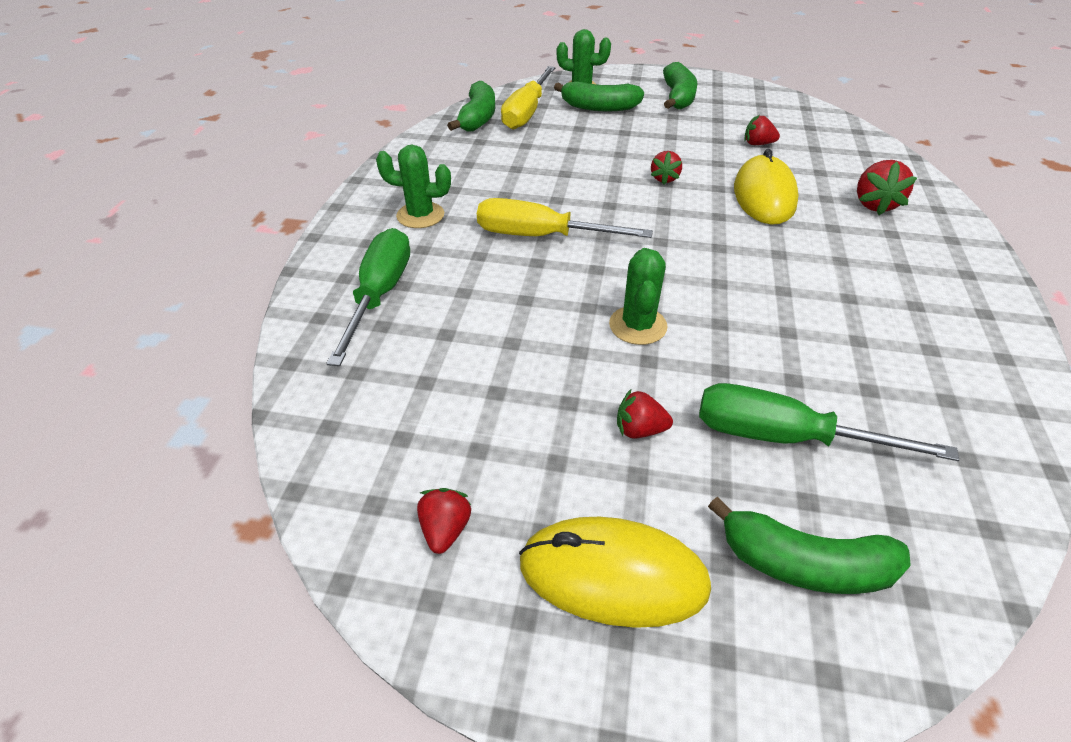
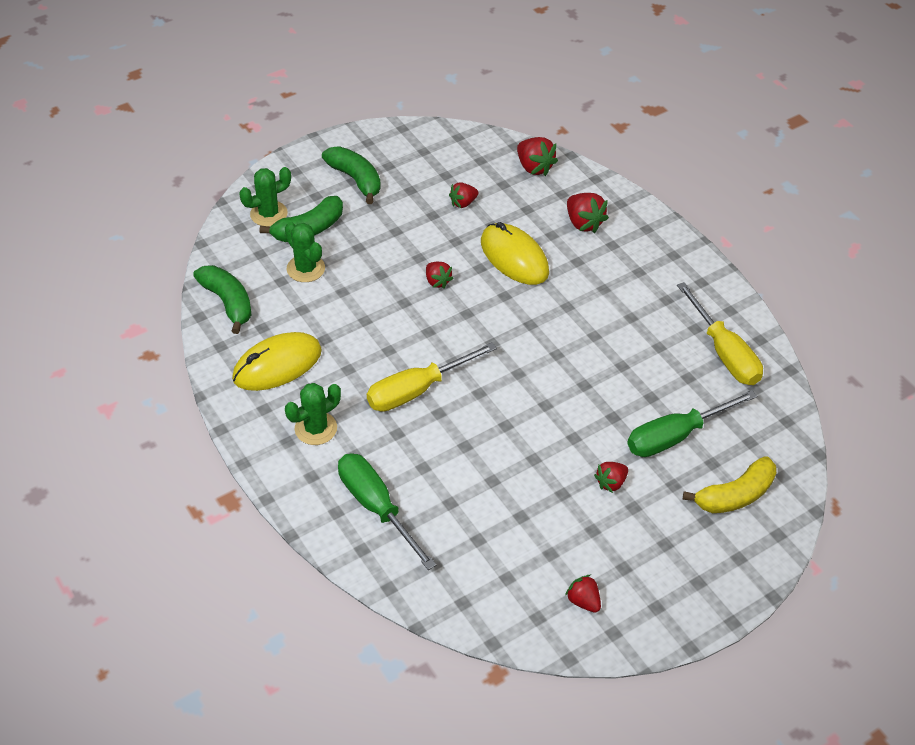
camera: 45 degrees left, 5 degrees up
yellow screwdriver [501,66,555,129] -> yellow screwdriver moved to [677,282,763,385]
yellow mouse [519,516,711,628] -> yellow mouse moved to [232,332,322,391]
green cactus [609,248,668,345] -> green cactus moved to [285,222,325,282]
green banana [708,496,911,594] -> yellow banana [682,456,776,513]
none -> red strawberry [517,137,558,176]

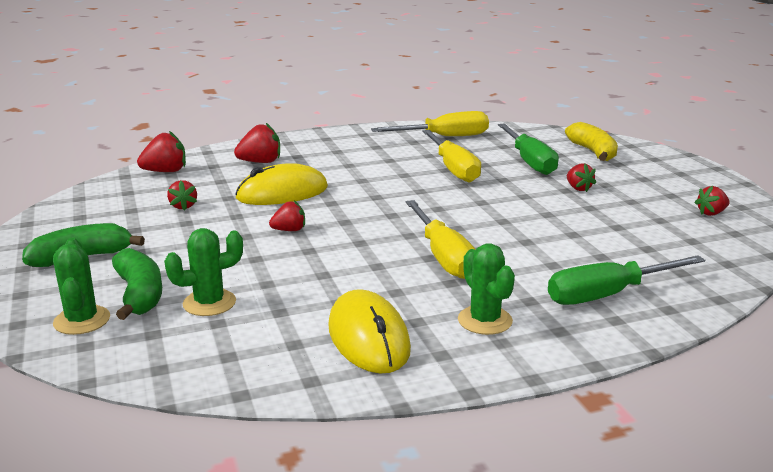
camera: 75 degrees left, 25 degrees down
green banana [193,265,252,334] -> none
none -> yellow screwdriver [422,130,481,183]

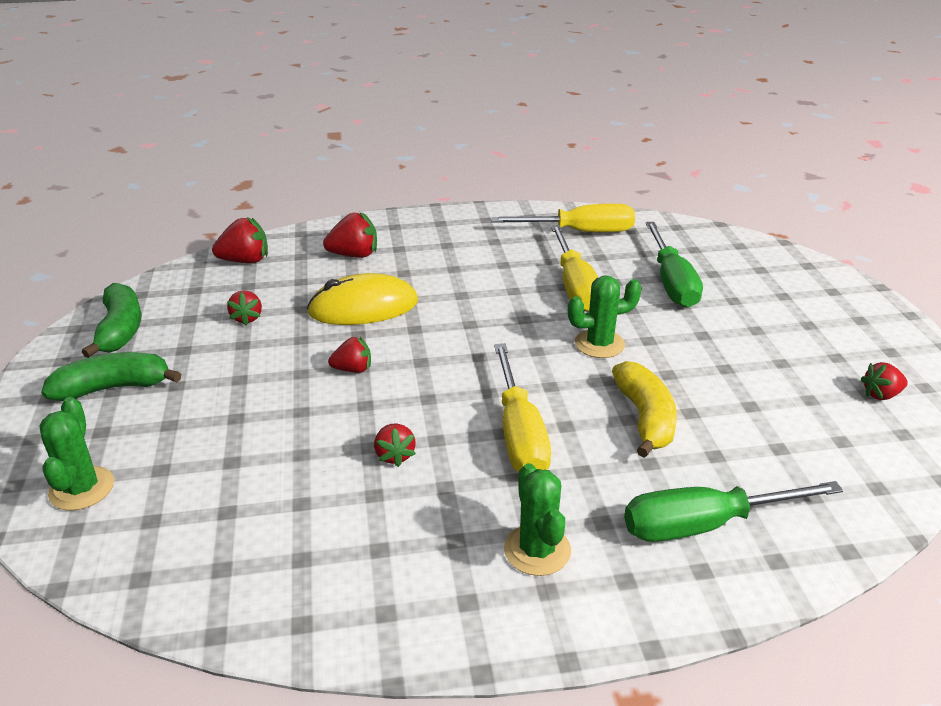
camera: 10 degrees right, 10 degrees up
green banana [112,248,162,320] -> green banana moved to [82,283,141,358]
green cactus [164,228,243,316] -> green cactus moved to [568,275,642,358]
yellow mouse [328,289,411,373] -> none
yellow banana [565,122,618,161] -> yellow banana moved to [612,361,677,458]
red strawberry [567,164,596,192] -> red strawberry moved to [374,424,416,467]

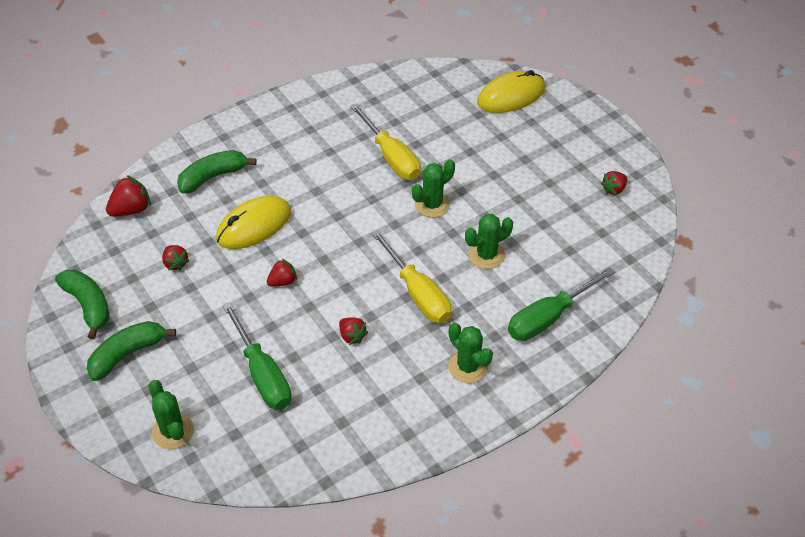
camera: 25 degrees left, 15 degrees up
red strawberry [323,212,377,258] -> green banana [177,150,257,194]
yellow screwdriver [491,204,635,232] -> none
yellow banana [612,361,677,458] -> green cactus [465,214,513,269]
green screwdriver [645,222,703,308] -> green screwdriver moved to [222,302,291,410]
none -> yellow mouse [477,70,545,113]

